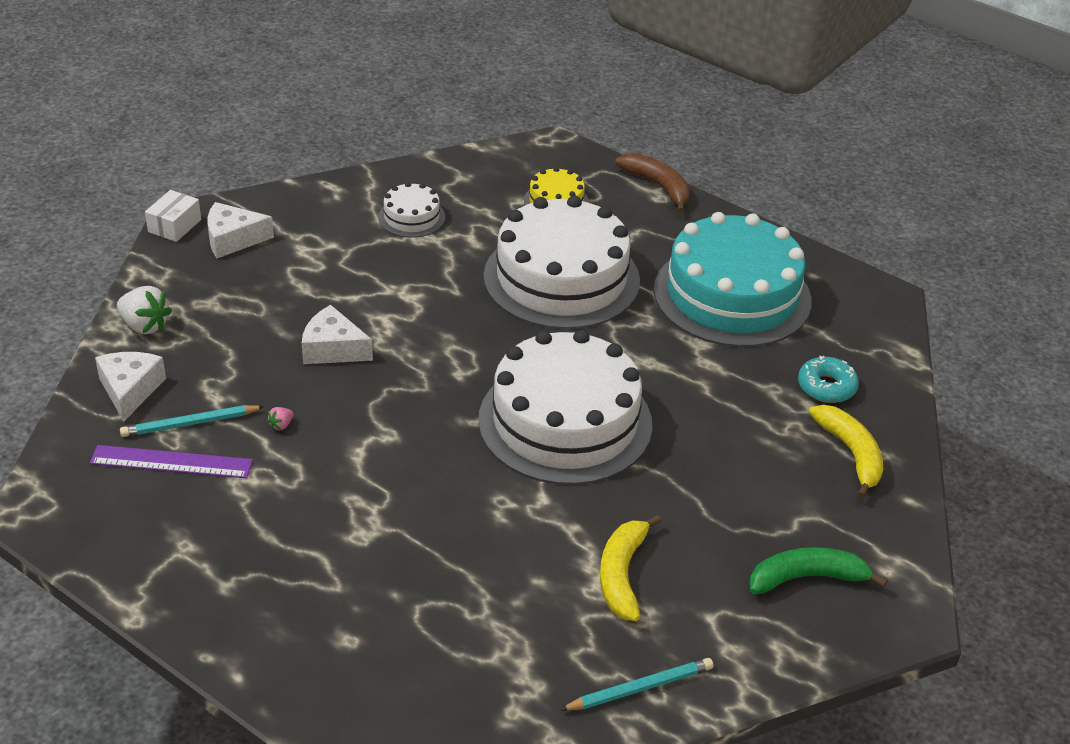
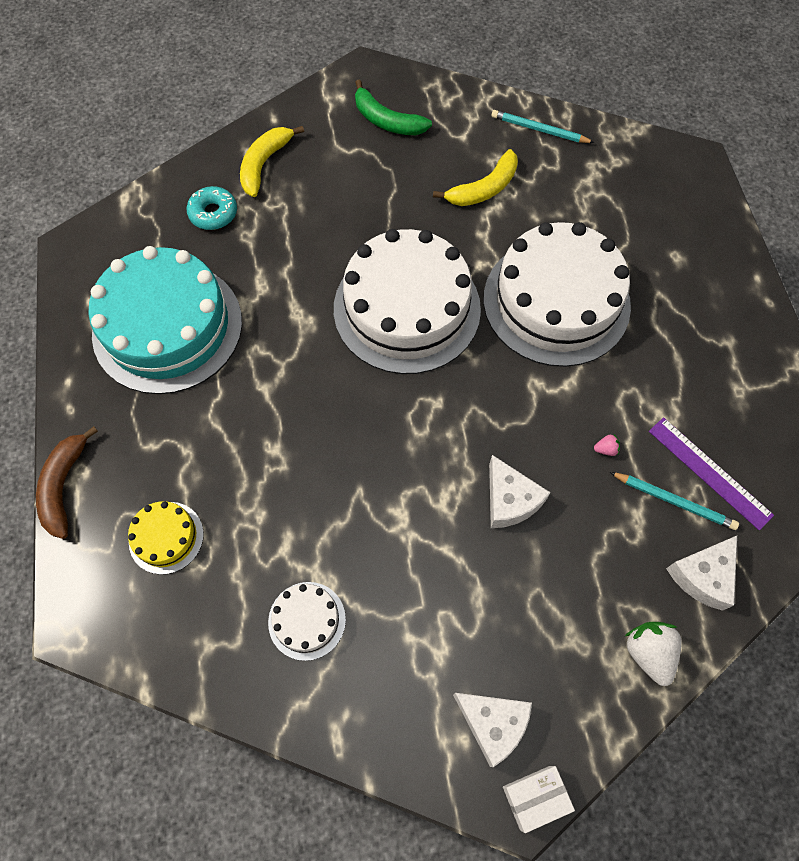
camera: 135 degrees left, 25 degrees up
white cake [484,196,640,329] -> white cake moved to [484,222,631,367]

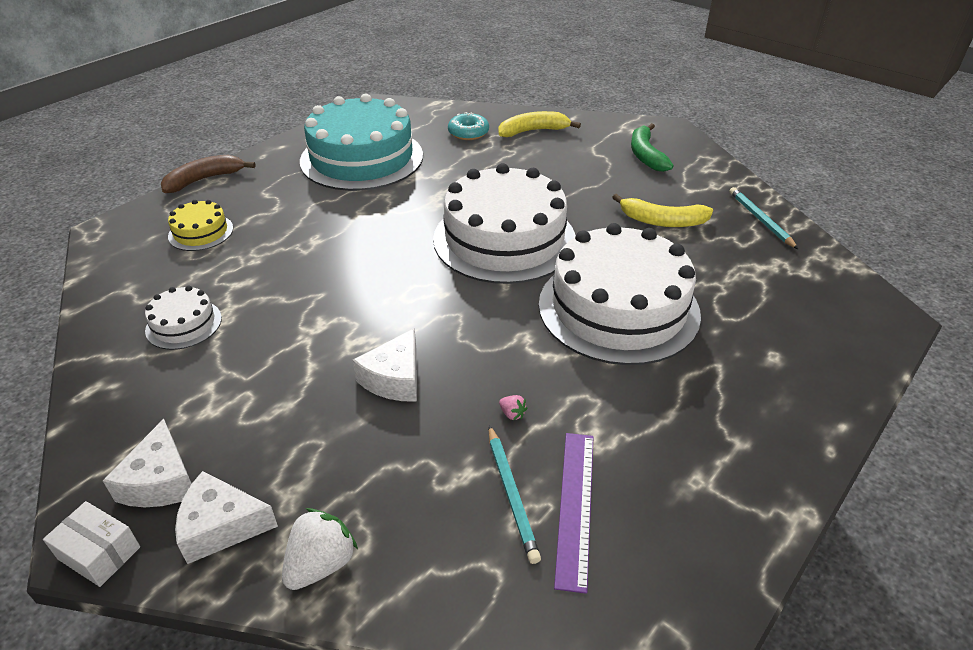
camera: 50 degrees right, 25 degrees down
white cheese [666,536,737,611] -> white cheese moved to [175,471,278,564]

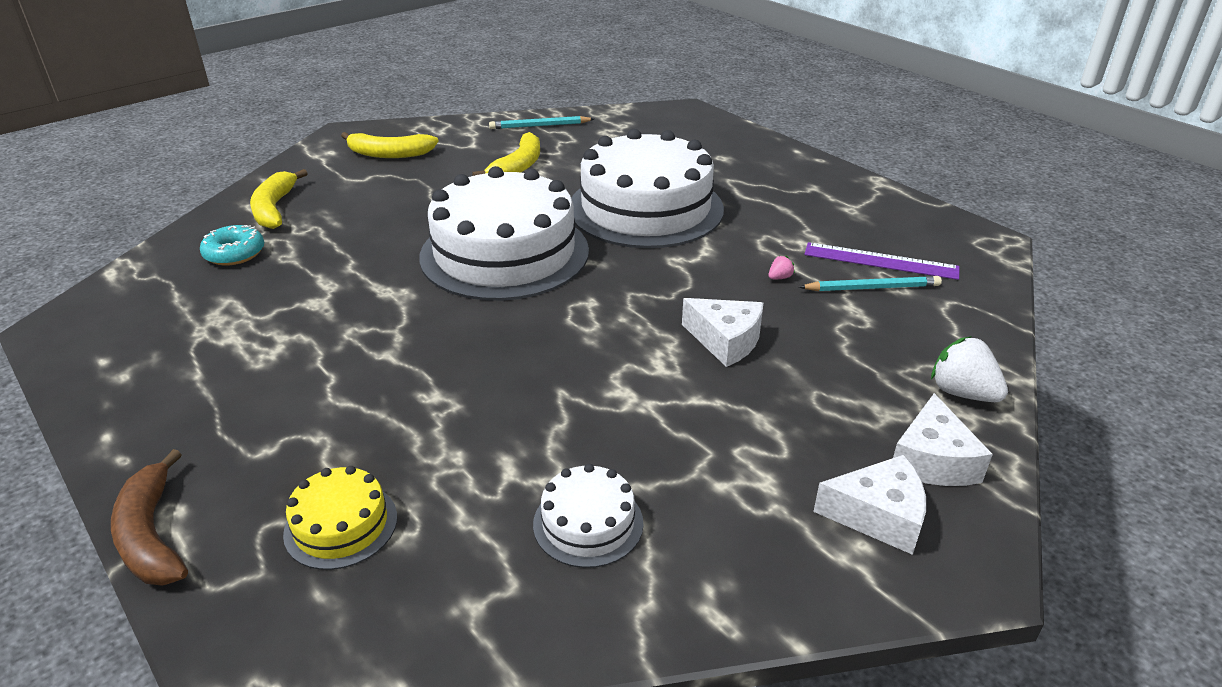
camera: 80 degrees left, 5 degrees down
white box [43,501,140,587] -> none
turquoise cake [300,94,423,191] -> none
green banana [631,123,674,172] -> yellow banana [341,132,438,158]

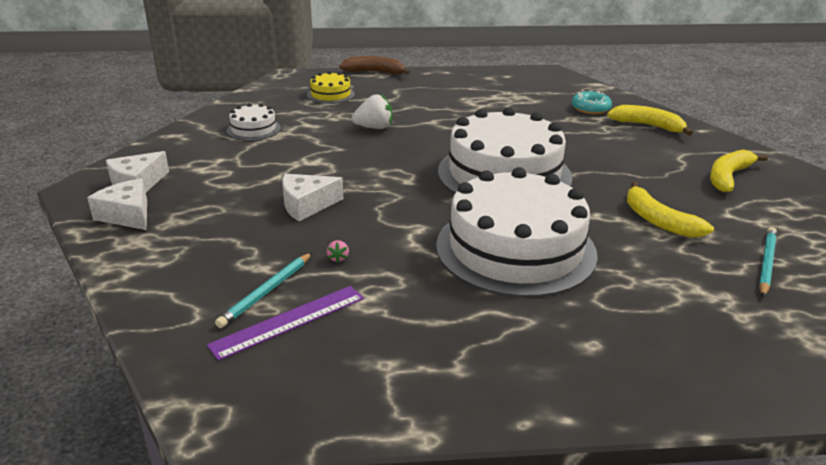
camera: 125 degrees right, 5 degrees down
white strawberry [931,336,1008,402] -> white strawberry moved to [352,94,392,129]

